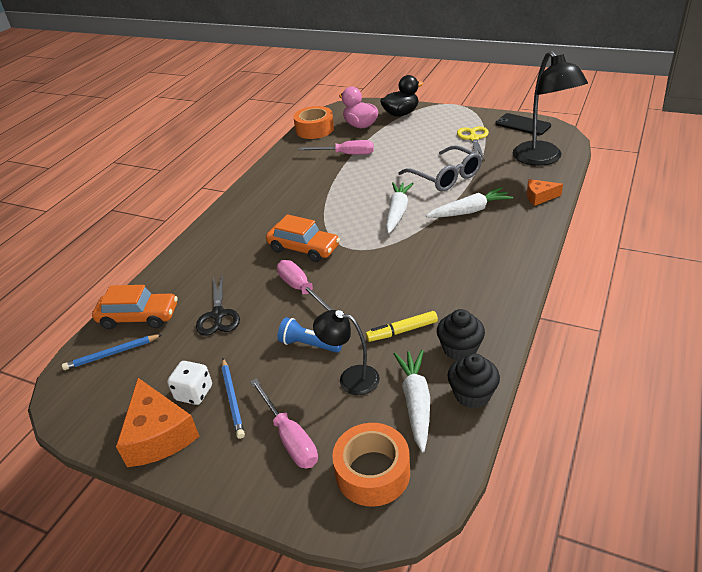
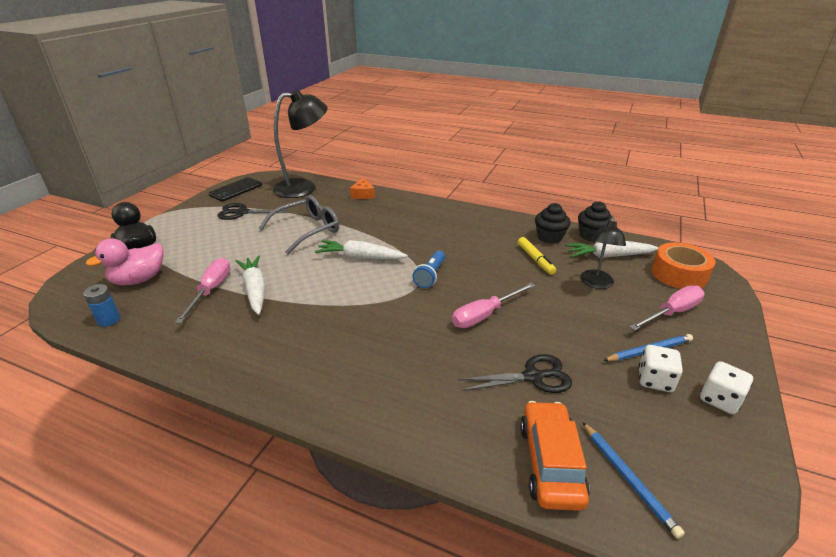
camera: 95 degrees left, 5 degrees down
orange cheese [116,378,200,467] -> white dice [700,361,753,414]
orange car [266,214,340,262] -> none
blue flashlight [278,317,342,353] -> blue flashlight moved to [412,251,445,288]
orange tape [293,106,334,139] -> blue battery [83,284,120,327]
white carrot [426,187,513,218] -> white carrot moved to [236,256,265,315]
yellow scissors [457,126,489,160] -> black scissors [217,203,289,220]

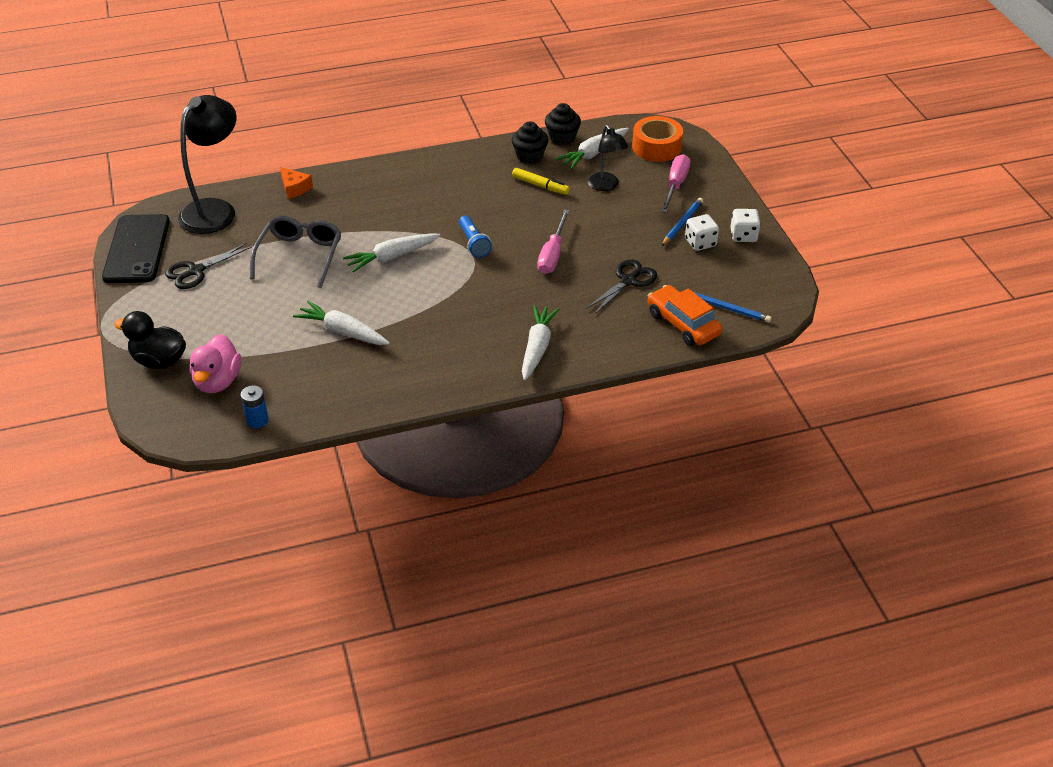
camera: 40 degrees left, 10 degrees up
pink screwdriver [175,258,231,323] -> none
black phone [208,177,262,201] -> black phone [102,214,170,283], size x1.52
none -> white carrot [522,305,559,381]

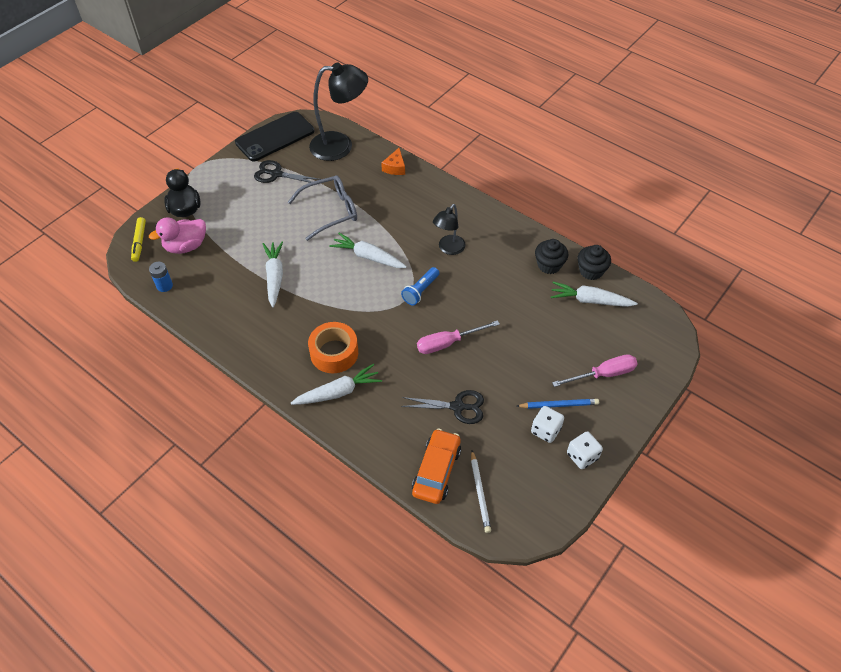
camera: 55 degrees right, 10 degrees up
yellow marker [512,168,570,195] -> yellow marker moved to [131,217,146,262]
black lamp [588,125,628,191] -> black lamp moved to [433,204,465,255]
orange tape [632,116,683,162] -> orange tape moved to [308,322,358,373]
blue pencil [694,292,772,323] -> white pencil [471,450,491,533]

